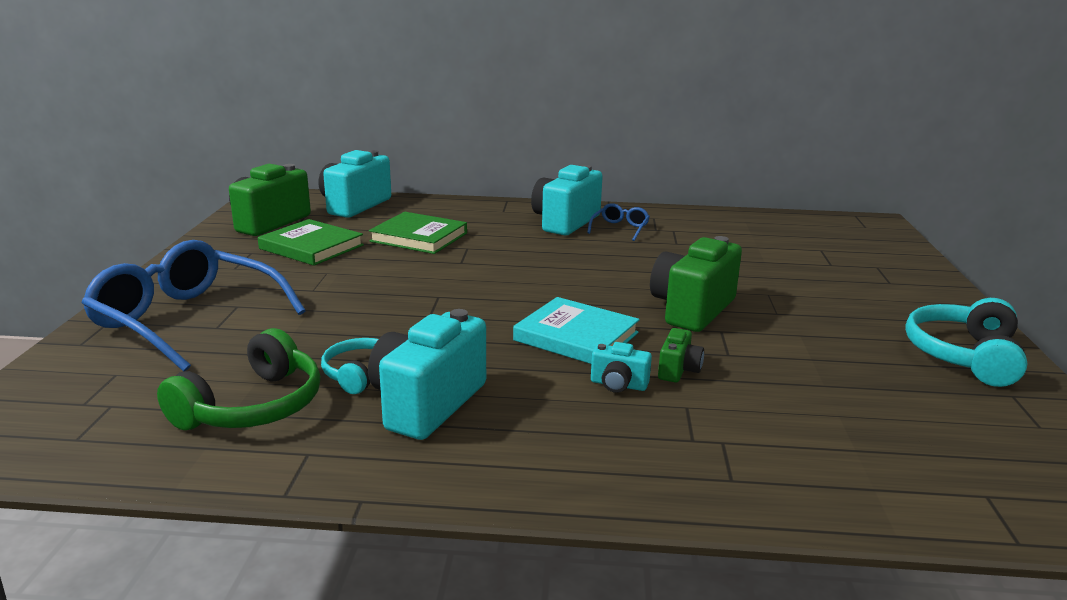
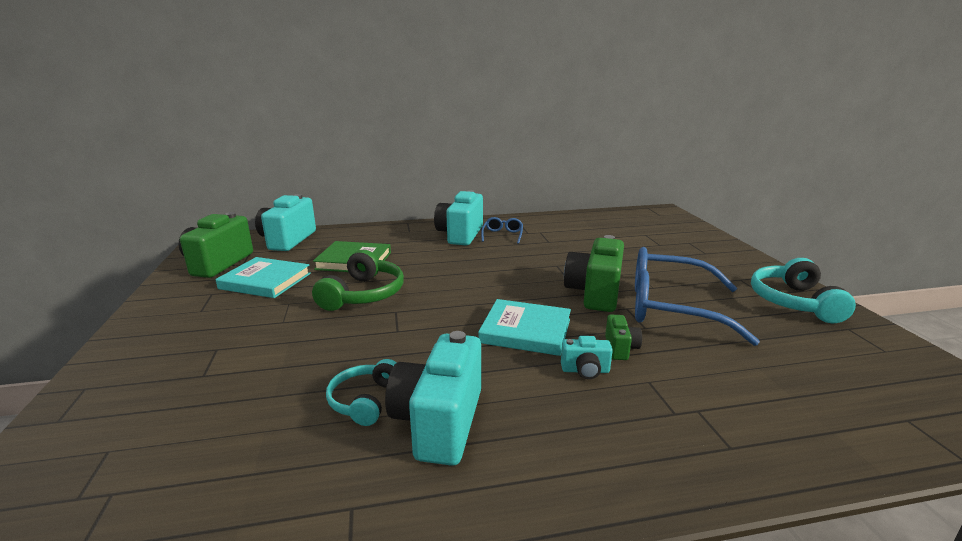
camera: 15 degrees left, 0 degrees up
blue glasses [81,240,305,372] -> blue glasses moved to [635,247,760,346]
green headphones [157,328,321,430] -> green headphones moved to [312,250,404,311]
green book [258,219,364,266] -> turquoise book [216,257,311,298]

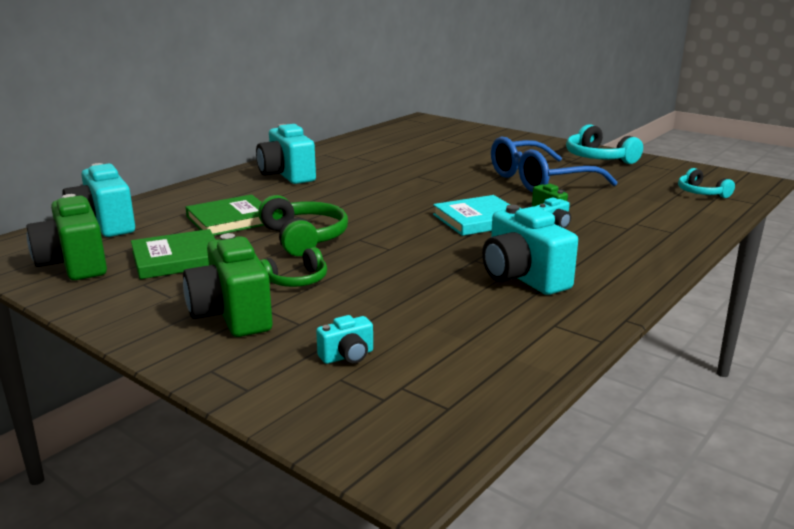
camera: 40 degrees left, 0 degrees up
turquoise book [216,257,311,298] -> green book [131,229,216,279]
turquoise headphones [326,359,396,426] -> turquoise headphones moved to [678,168,735,198]
blue glasses [481,217,523,244] -> none
green camera [564,235,624,312] -> green camera moved to [183,233,273,337]
none -> green headphones [260,247,327,287]
none -> turquoise camera [316,315,373,364]

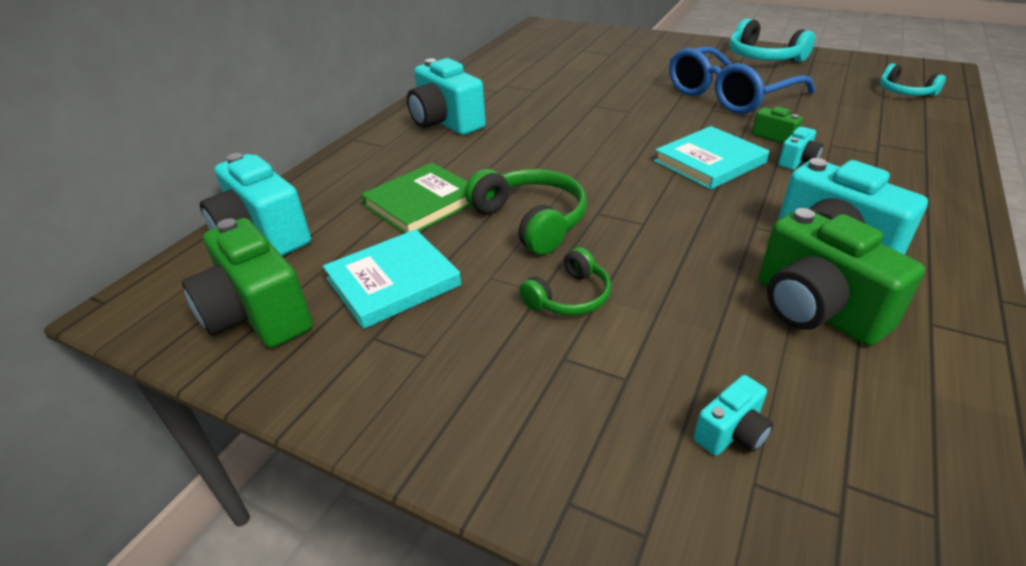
camera: 10 degrees left, 15 degrees up
green book [131,229,216,279] -> turquoise book [323,229,461,329]
green camera [183,233,273,337] -> green camera moved to [759,208,925,346]

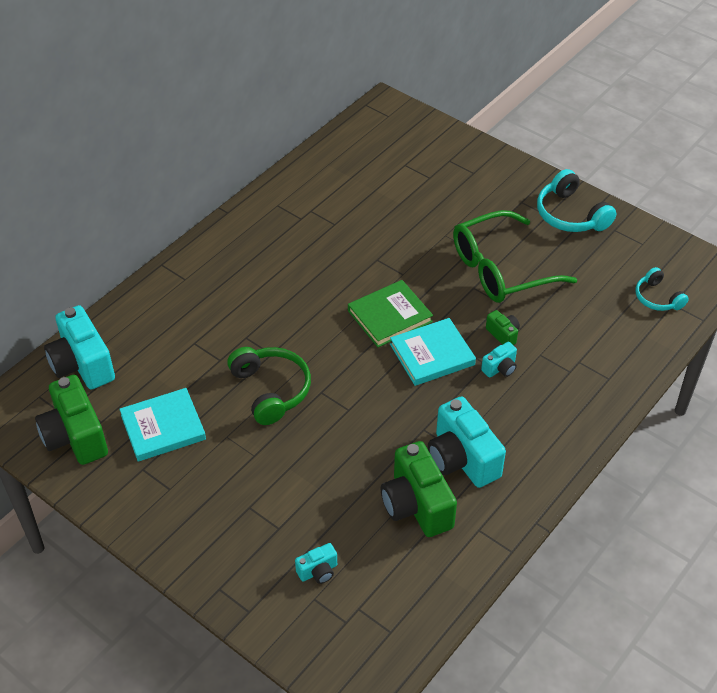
camera: 10 degrees right, 10 degrees up
green book [361,163,470,234] -> green book moved to [348,280,433,347]
turquoise camera [407,58,486,135] -> none
green headphones [519,247,611,316] -> none
blue glasses [669,46,815,114] -> green glasses [453,210,577,303]

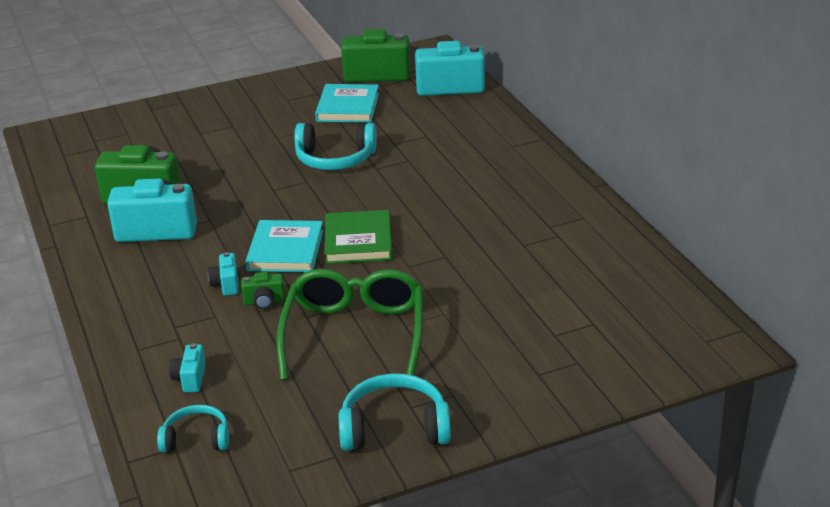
camera: 120 degrees right, 15 degrees down
green headphones [227,347,311,425] -> turquoise headphones [294,123,377,170]
turquoise camera [295,543,337,584] -> turquoise camera moved to [169,343,206,392]

